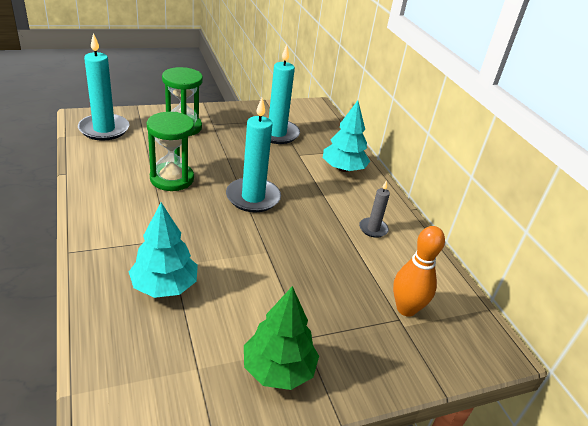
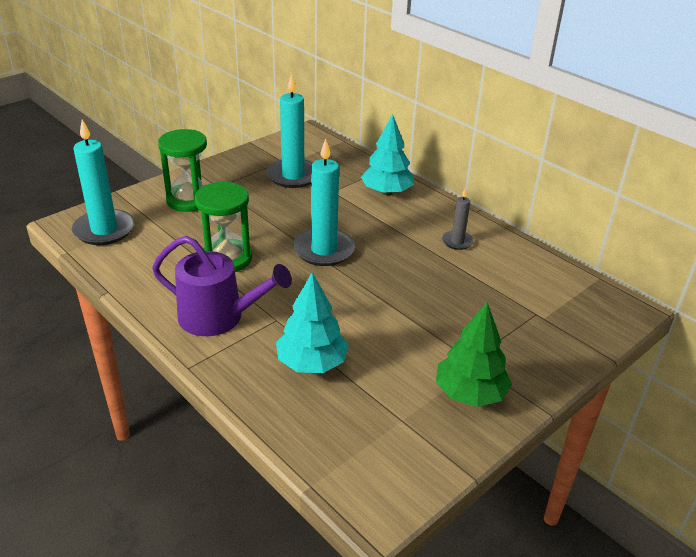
camera: 20 degrees left, 0 degrees up
orange bowling pin [393,226,445,317] -> none
none -> purple watering can [152,236,292,336]

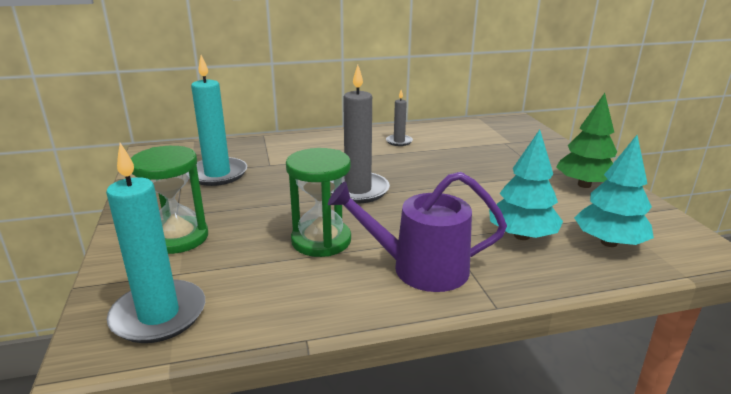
camera: 60 degrees left, 10 degrees down
purple watering can [152,236,292,336] -> purple watering can turned 135 degrees counterclockwise [328,172,507,292]
turquoise candle [293,138,355,266] -> grey candle [331,65,390,203]
turquoise tree [361,114,414,195] -> turquoise tree moved to [574,135,654,247]

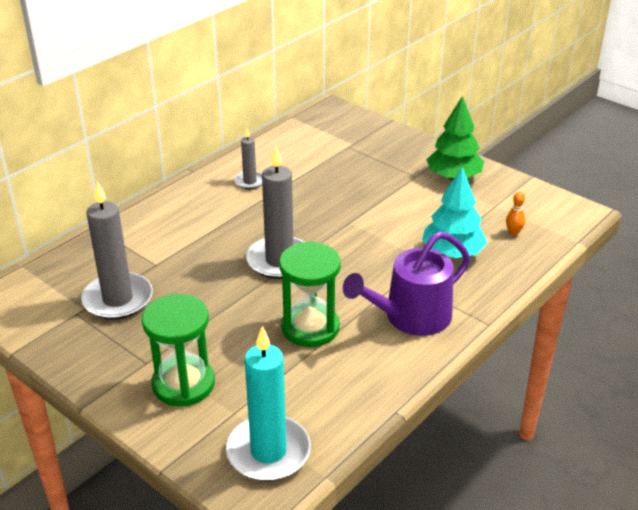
camera: 35 degrees left, 10 degrees up
turquoise candle [191,55,247,186] -> grey candle [81,181,153,320]
turquoise tree [574,135,654,247] -> orange bowling pin [506,192,525,236]

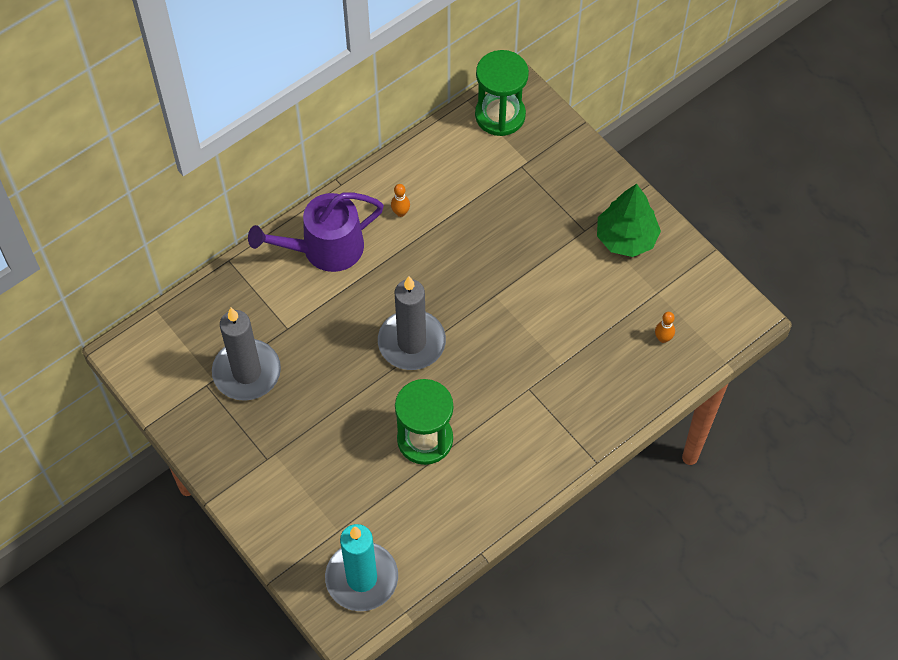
camera: 10 degrees right, 25 degrees up
green hourglass [142,294,215,406] -> green hourglass moved to [475,50,529,136]
grey candle [234,128,262,189] -> orange bowling pin [391,184,410,217]
purple watering can [343,231,470,336] -> purple watering can moved to [248,192,384,272]
turquoise tree [422,167,487,258] -> none

